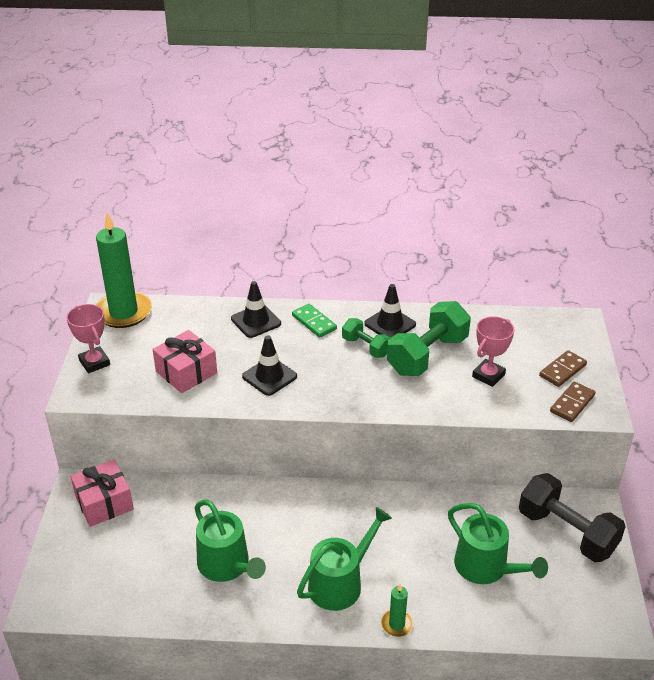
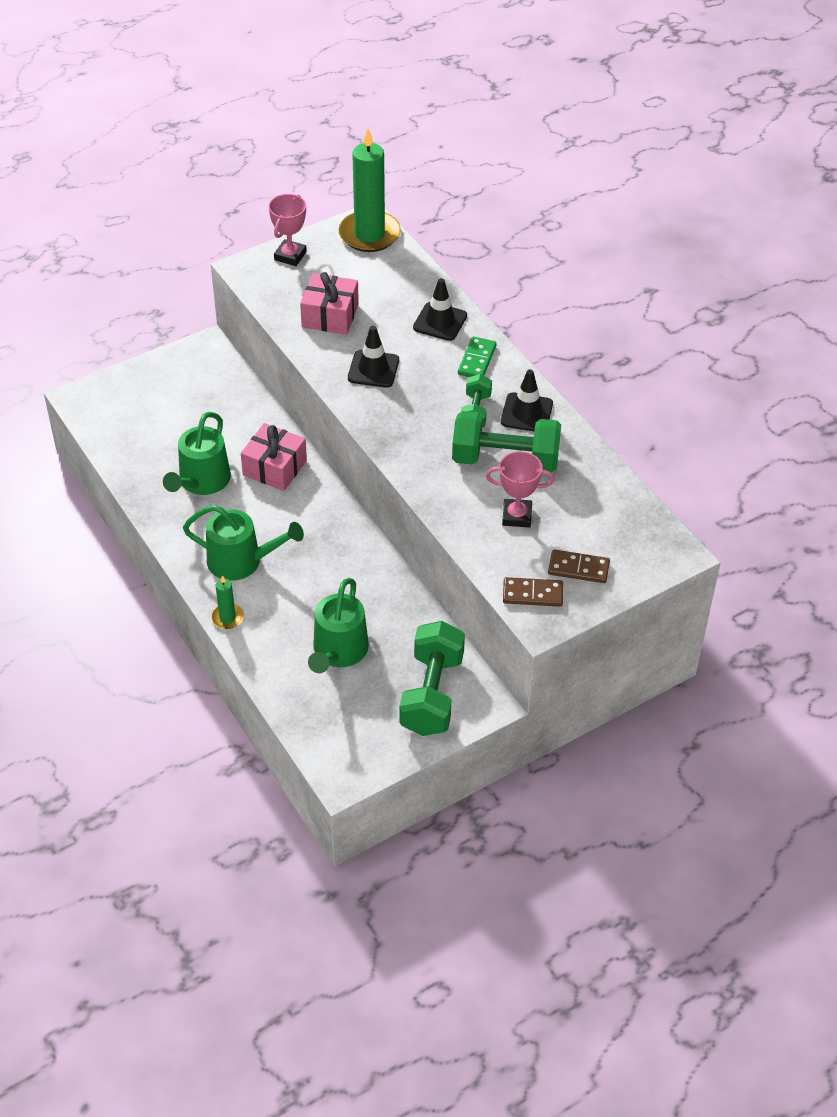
camera: 55 degrees right, 10 degrees up
pink gift [71,460,134,527] -> pink gift moved to [241,423,307,491]
black dumbbell [519,473,626,562] -> green dumbbell [399,621,465,736]

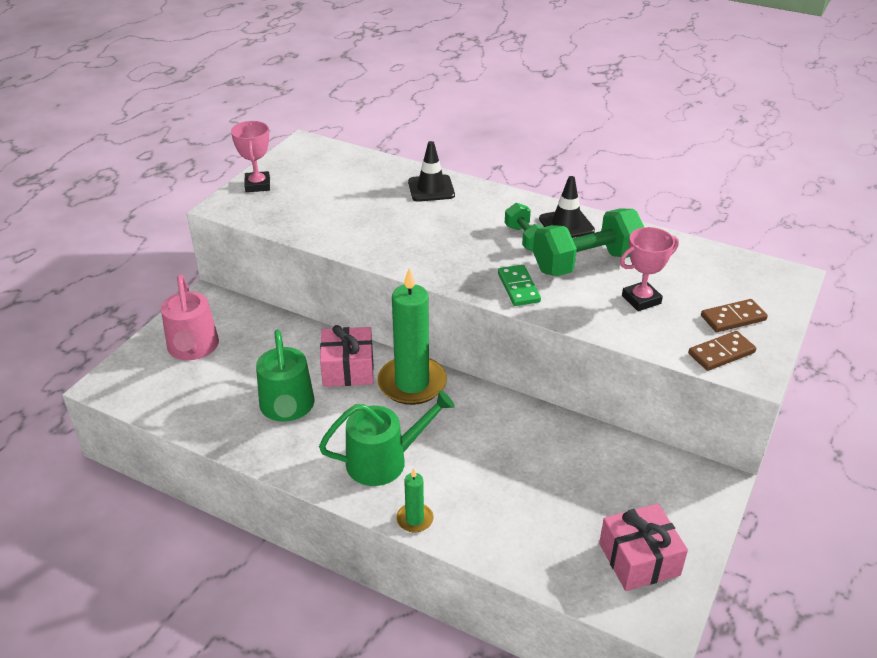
camera: 30 degrees left, 10 degrees down
pink gift [300,272,359,335] -> pink gift moved to [599,503,688,591]
green watering can [308,578,369,673] -> none
green candle [339,128,401,252] -> green candle moved to [377,267,447,405]
black traffic cone [348,326,399,388] -> none
green dumbbell [399,621,465,736] -> none
green domino [458,337,497,377] -> green domino moved to [498,265,541,306]
none -> pink watering can [161,274,219,360]

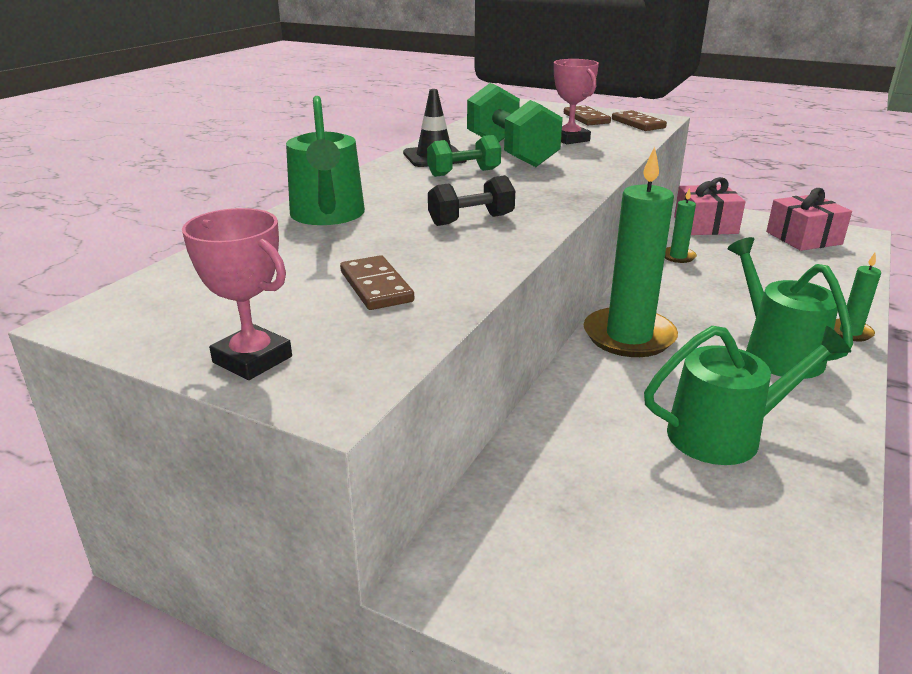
camera: 90 degrees left, 10 degrees down
pink watering can [161,274,219,360] -> none
pink trophy [231,121,270,192] -> pink trophy turned 45 degrees clockwise [182,208,292,380]
pink gift [320,325,374,387] -> pink gift moved to [674,177,746,235]
black traffic cone [408,141,455,202] -> green watering can [286,96,365,225]
green domino [498,265,541,306] -> none
none -> brown domino [340,255,414,310]
none -> black dumbbell [428,175,515,226]
none -> green candle [665,188,697,263]

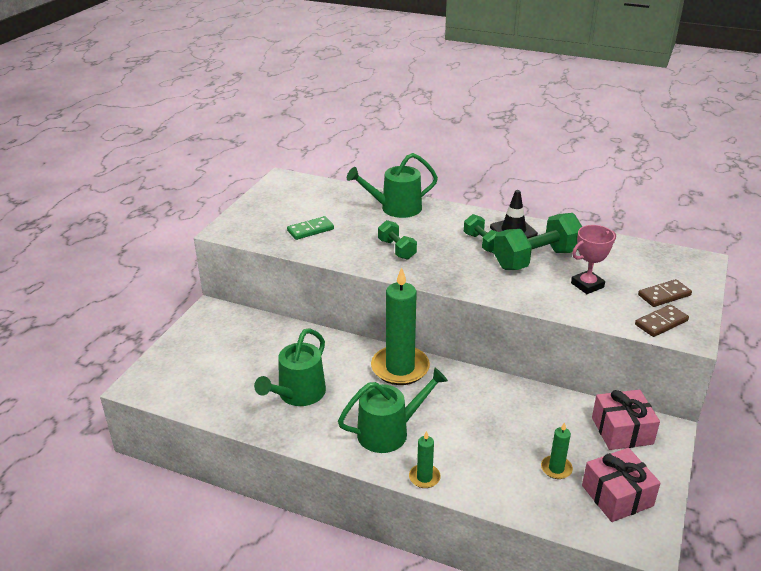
camera: 85 degrees right, 5 degrees up
pink trophy [182,208,292,380] -> none
brown domino [340,255,414,310] -> green domino [287,216,334,240]
black dumbbell [428,175,515,226] -> green dumbbell [378,220,417,260]
green watering can [644,326,851,465] -> green watering can turned 45 degrees clockwise [254,328,326,406]
green candle [665,188,697,263] -> green candle moved to [541,422,573,479]

